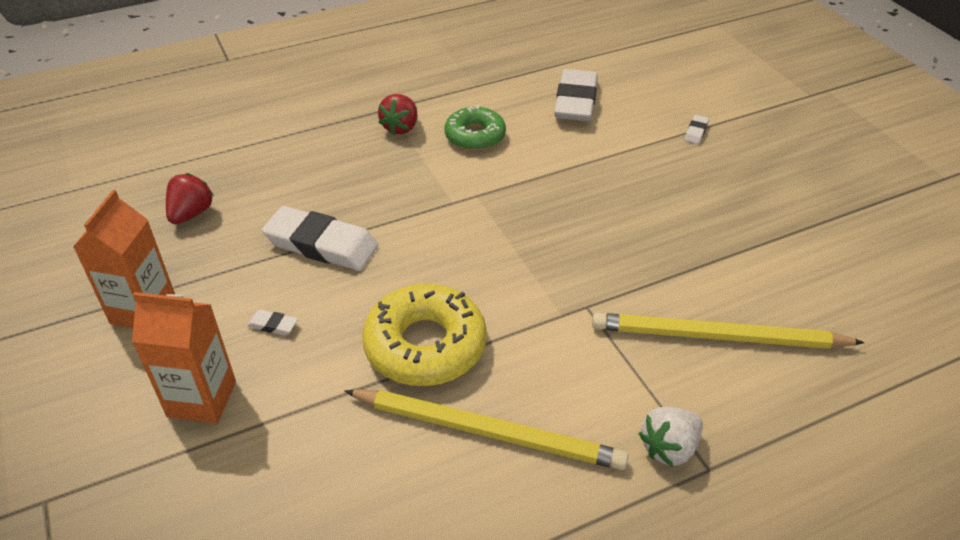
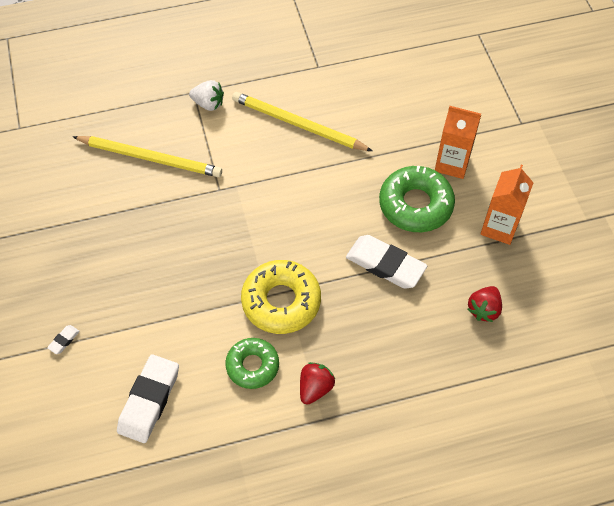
camera: 170 degrees left, 15 degrees up
white eraser [247,310,298,335] -> green donut [379,166,455,232]
yellow donut [362,284,487,386] -> yellow donut moved to [241,260,321,334]
white strawberry [639,407,703,467] -> white strawberry turned 45 degrees clockwise [189,80,224,111]

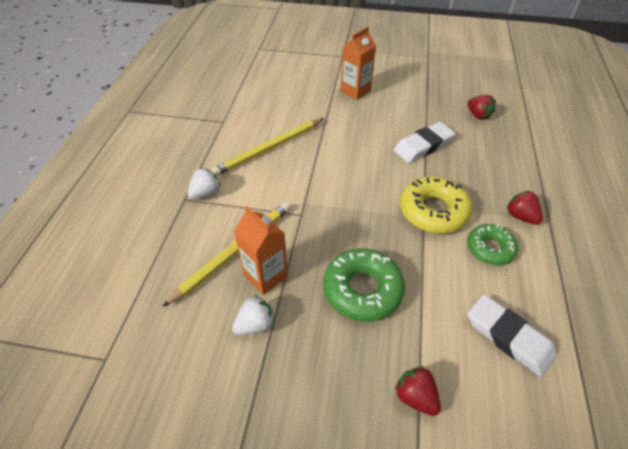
camera: 65 degrees left, 10 degrees down
white eraser [47,325,80,354] -> red strawberry [395,366,441,416]
green donut [379,166,455,232] -> green donut moved to [324,248,405,322]
orange carton [480,165,534,245] -> orange carton moved to [234,206,288,295]
none -> white strawberry [232,295,275,335]

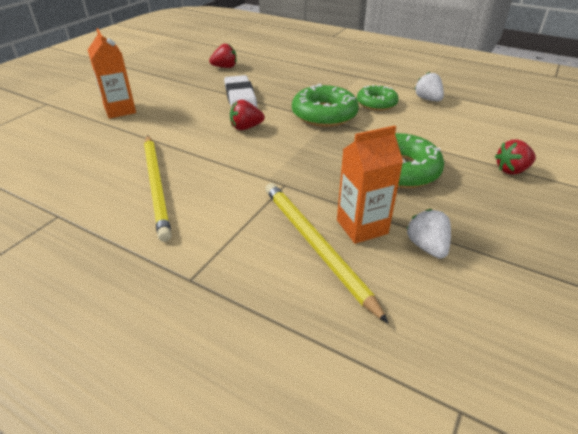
camera: 70 degrees left, 10 degrees down
white strawberry [188,168,221,199] -> white strawberry moved to [414,72,444,101]
yellow donut [400,176,472,233] -> green donut [292,83,359,127]
white eraser [467,294,557,377] -> none
red strawberry [507,191,543,225] -> red strawberry moved to [230,100,265,130]

